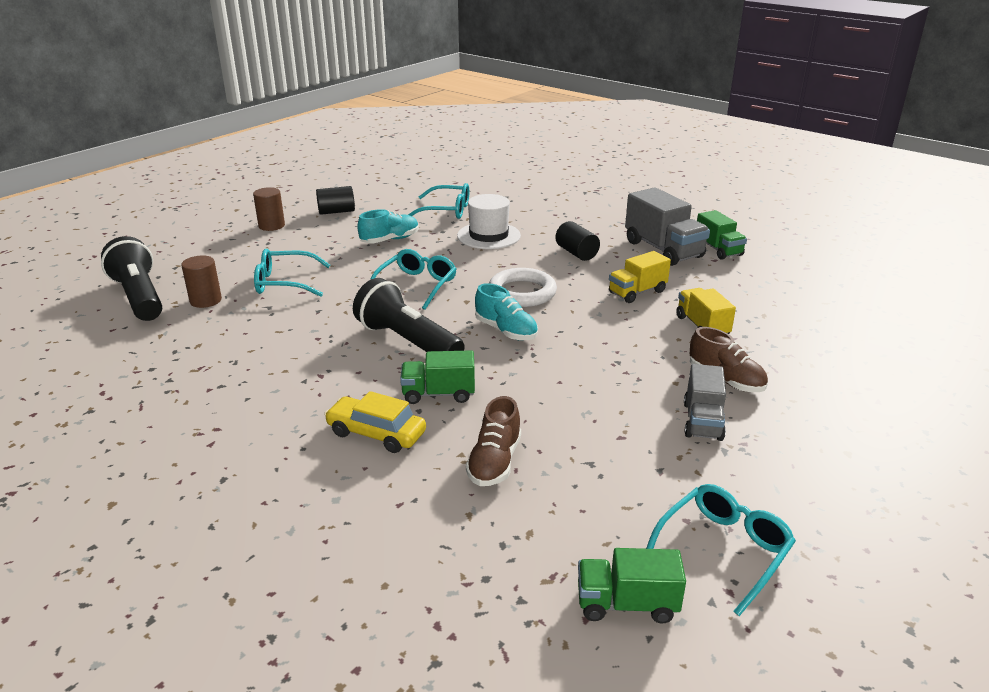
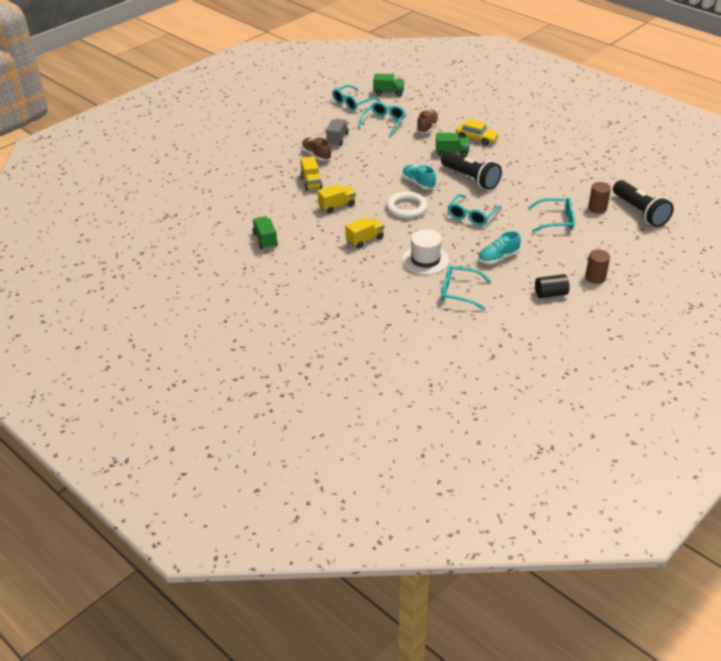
camera: 175 degrees left, 10 degrees up
black cylinder [556,221,600,261] -> yellow truck [345,217,384,249]
grey truck [625,187,710,266] -> none
none -> turquoise glasses [358,102,406,136]

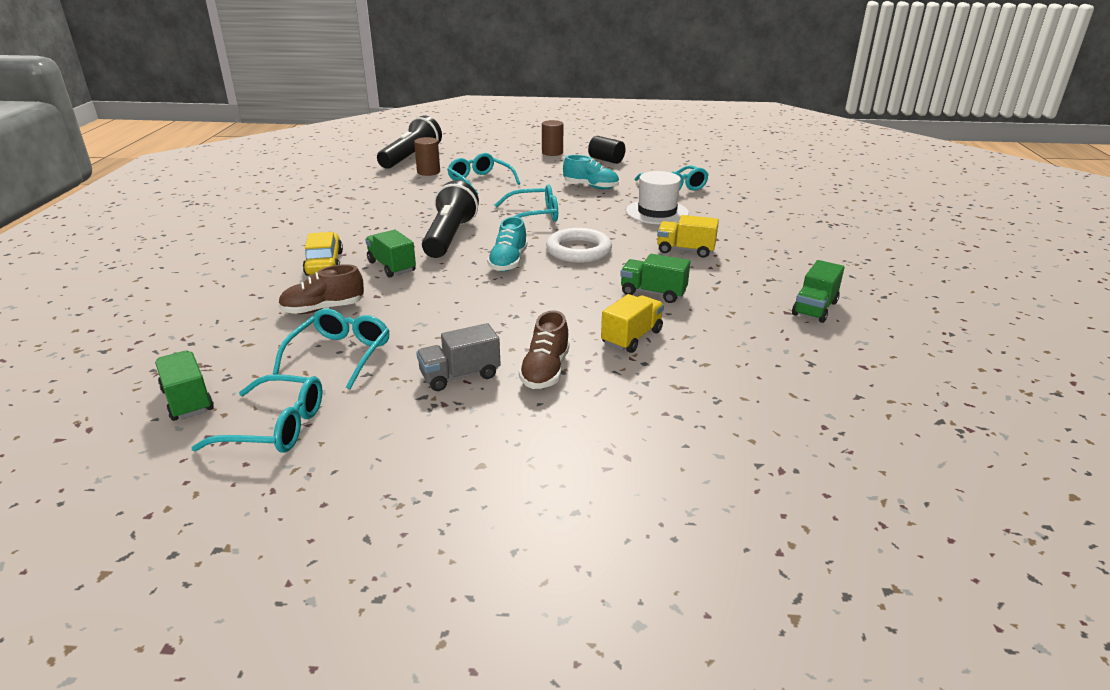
camera: 130 degrees left, 10 degrees down
yellow truck [317,184,356,214] -> green truck [620,254,690,303]
turquoise glasses [358,102,406,136] -> turquoise glasses turned 120 degrees clockwise [273,309,390,389]

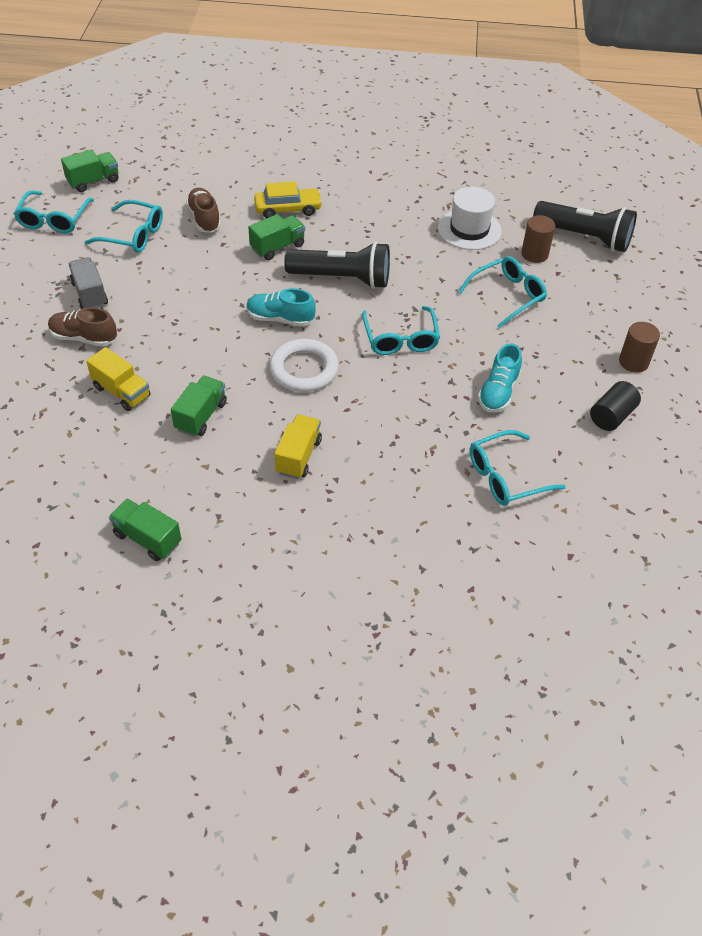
camera: 90 degrees right, 20 degrees up
white hat [626,171,689,224] -> white hat moved to [438,187,502,250]

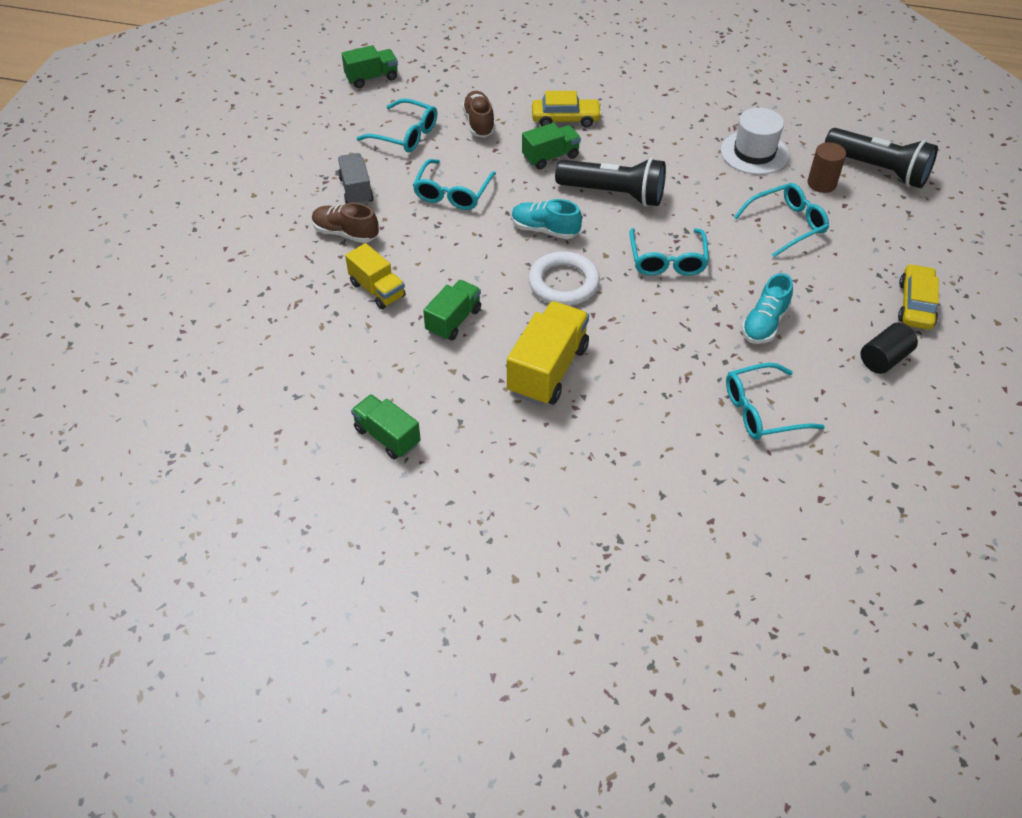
camera: 10 degrees right, 0 degrees up
turquoise glasses [14,191,94,233] -> turquoise glasses moved to [413,159,496,210]
yellow truck [275,415,322,479] -> yellow truck [507,301,589,406], size x1.59
brown cylinder [619,322,660,373] -> yellow car [898,264,939,330]

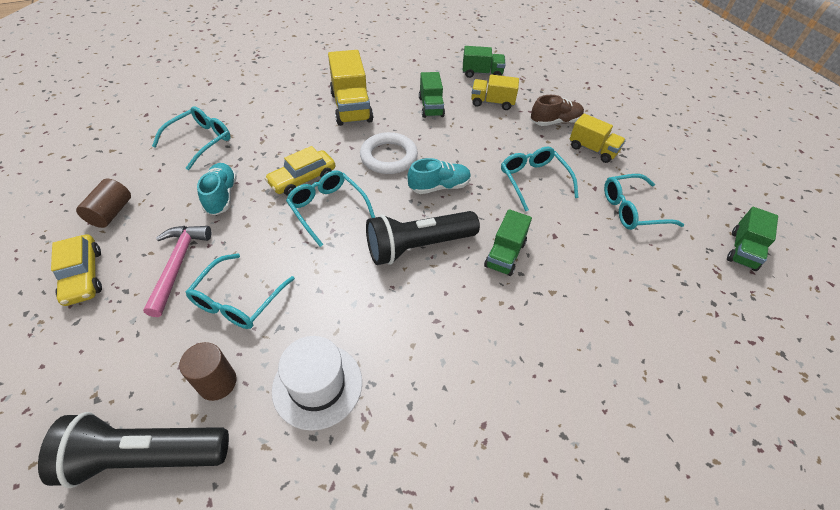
camera: 140 degrees right, 0 degrees up
grey truck [338,153,374,204] -> yellow truck [569,113,626,163]
green truck [351,394,421,460] -> green truck moved to [463,46,506,78]
brown shoe [462,91,495,138] -> none
yellow car [532,91,602,127] -> yellow car moved to [265,146,335,196]
black cylinder [861,322,918,374] -> brown cylinder [76,179,131,228]
none -> pink hammer [143,226,211,317]

